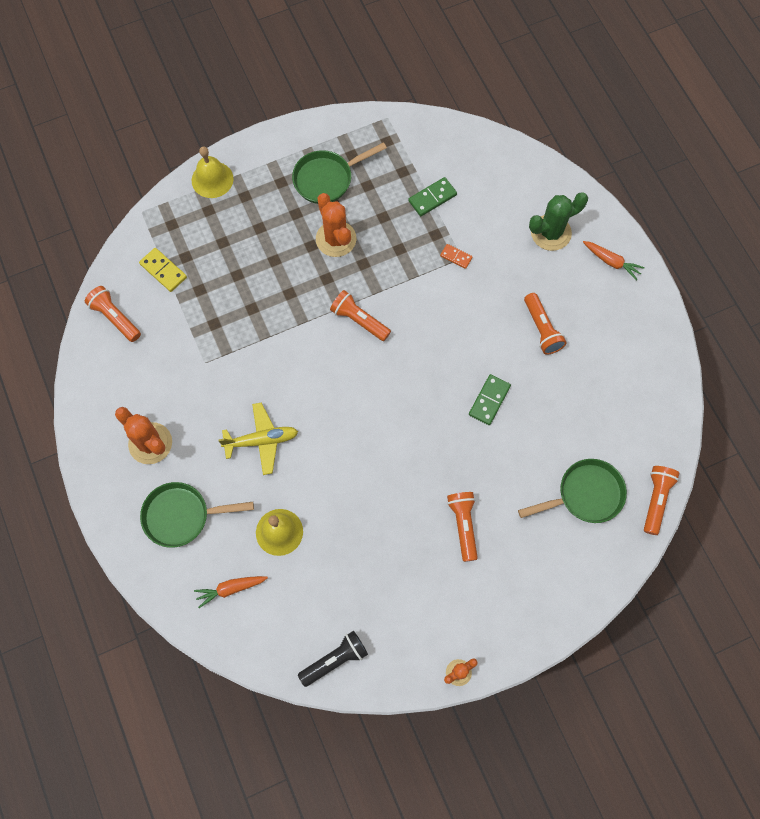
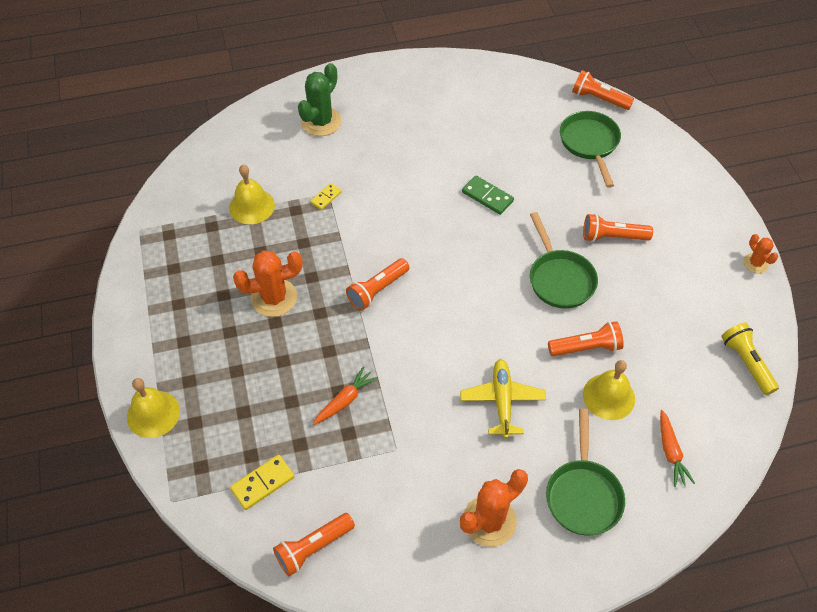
camera: 80 degrees left, 15 degrees down
green pan [292,142,387,204] -> green pan moved to [530,212,598,309]
black flashlight [298,631,368,687] -> yellow flashlight [721,323,779,395]
green domino [408,177,457,216] -> yellow bell [229,165,275,224]
orange domino [440,244,472,269] -> yellow domino [310,183,342,210]
orange flashlight [524,293,567,355] -> orange flashlight moved to [548,321,624,356]
green cactus [529,192,588,251] -> green cactus turned 45 degrees clockwise [298,63,342,136]
orange carrot [583,241,645,281] -> orange carrot moved to [313,367,378,425]

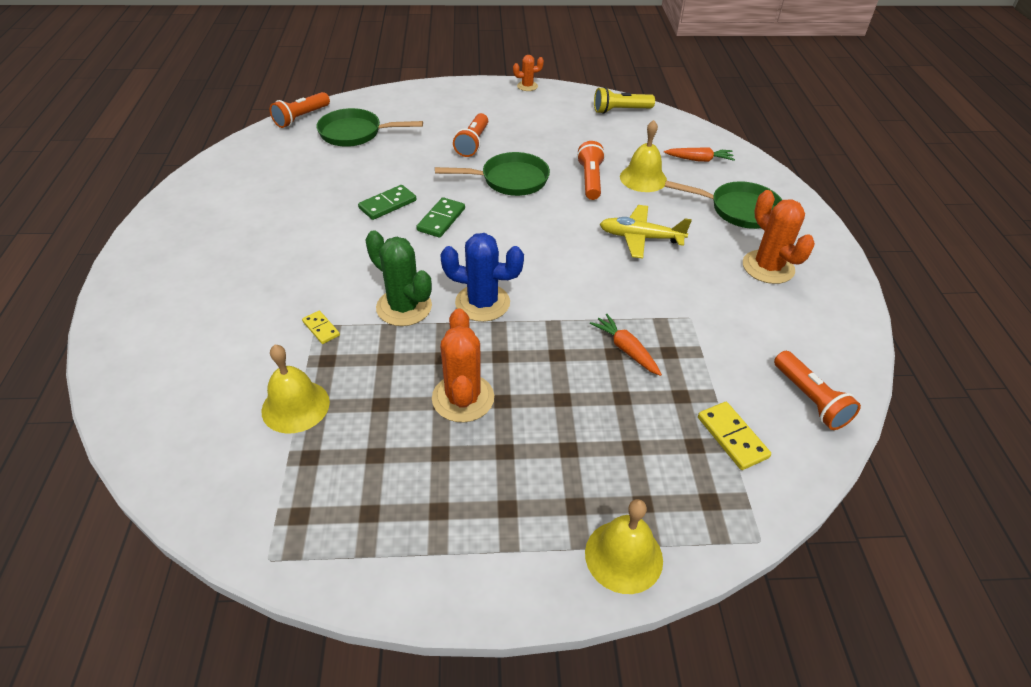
camera: 80 degrees left, 10 degrees down
green cactus [298,63,342,136] -> green cactus moved to [365,230,432,326]
orange flashlight [346,258,410,311] -> blue cactus [440,233,524,322]
none -> green domino [416,197,465,238]

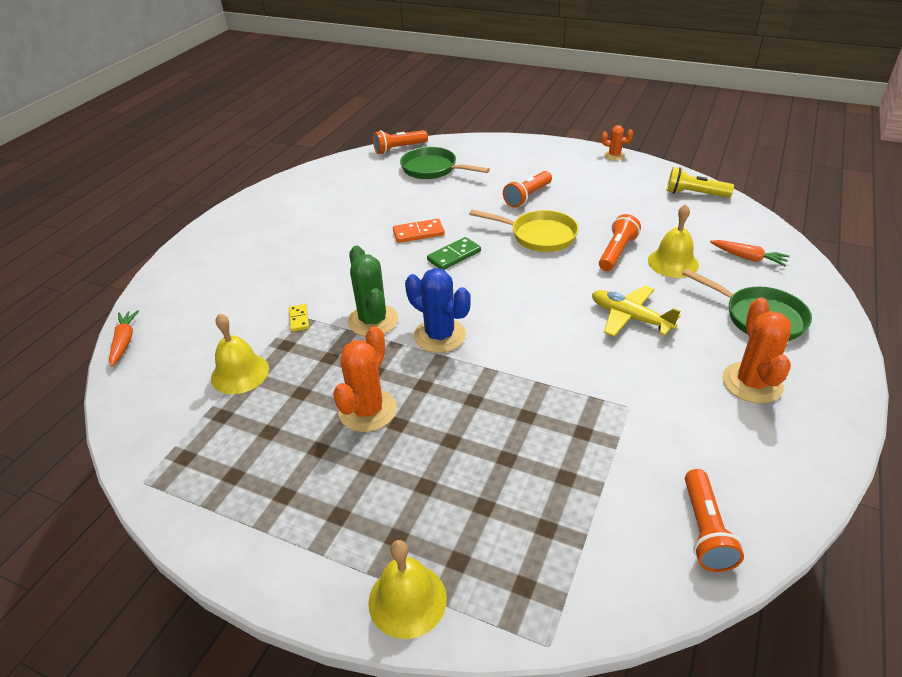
camera: 30 degrees right, 5 degrees down
green domino [358,185,416,220] -> orange domino [393,219,445,243]
green pan [435,152,550,196] -> yellow pan [469,209,579,252]
orange carrot [590,314,662,376] -> orange carrot moved to [109,310,139,367]
yellow domino [698,402,771,470] -> none

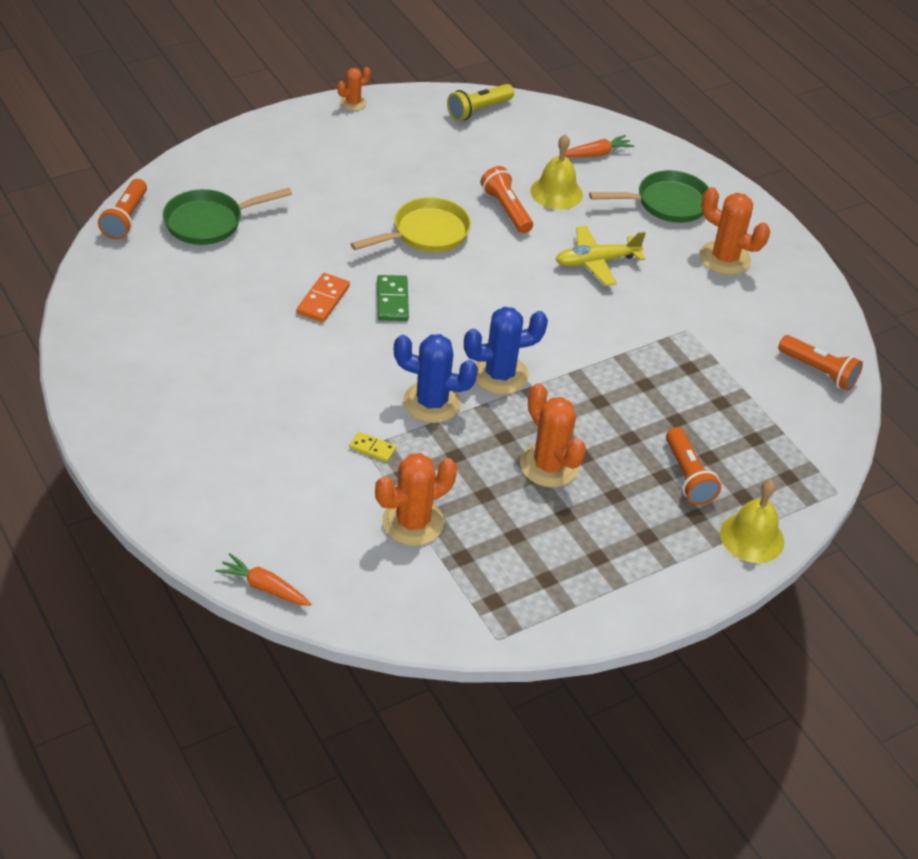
camera: 60 degrees left, 5 degrees up
yellow bell [211,313,269,394] -> orange cactus [375,453,457,546]
green cactus [348,246,398,336] -> blue cactus [394,334,478,423]
orange flashlight [503,171,552,208] -> orange flashlight moved to [666,427,721,505]

